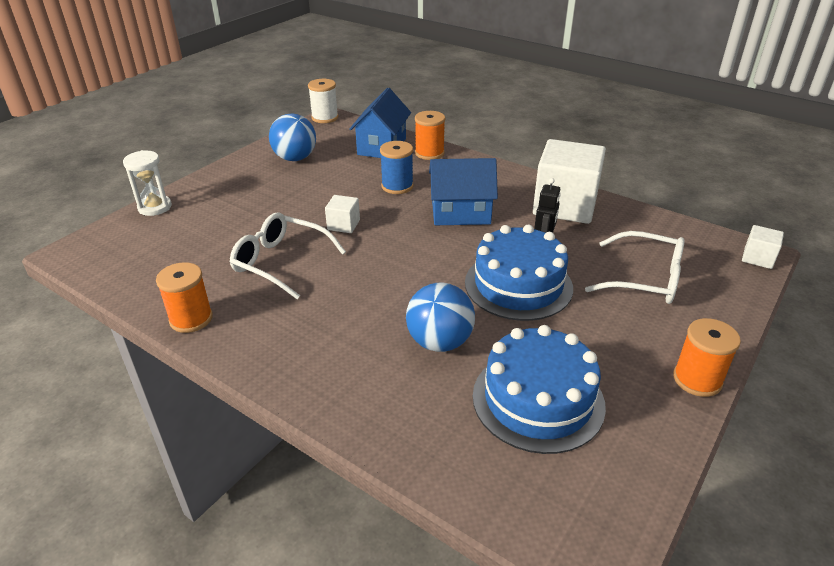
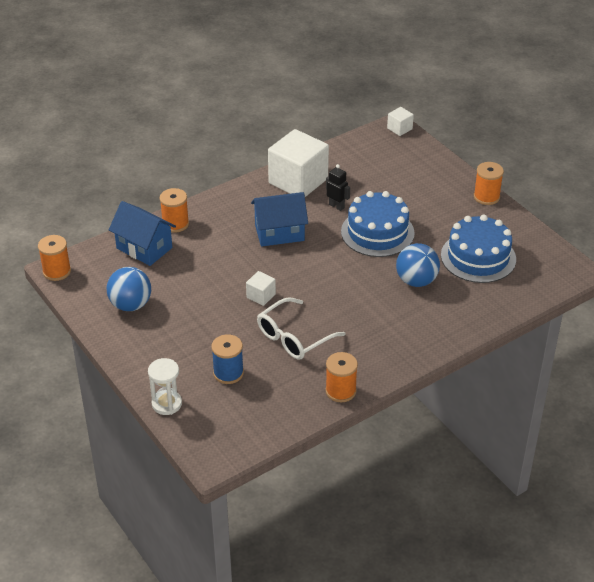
camera: 70 degrees left, 5 degrees up
white spool [308,79,338,123] -> orange spool [38,235,71,281]
blue spool [380,141,414,194] -> blue spool moved to [211,334,244,384]
blue house [429,158,498,225] -> blue house turned 60 degrees clockwise [251,192,308,247]
white glasses [585,231,684,304] -> none

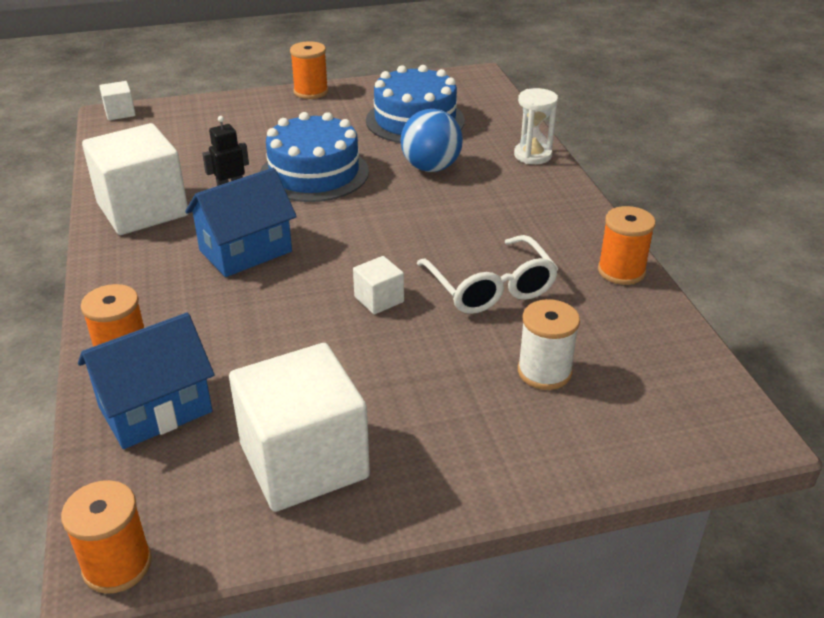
camera: 70 degrees left, 5 degrees down
blue ball [106,267,151,311] -> white cube [229,343,370,512]
white hourglass [148,358,182,415] -> white hourglass moved to [514,88,558,164]
blue spool [211,334,244,384] -> white spool [518,299,580,390]
blue house [251,192,308,247] -> blue house turned 45 degrees clockwise [185,168,297,277]

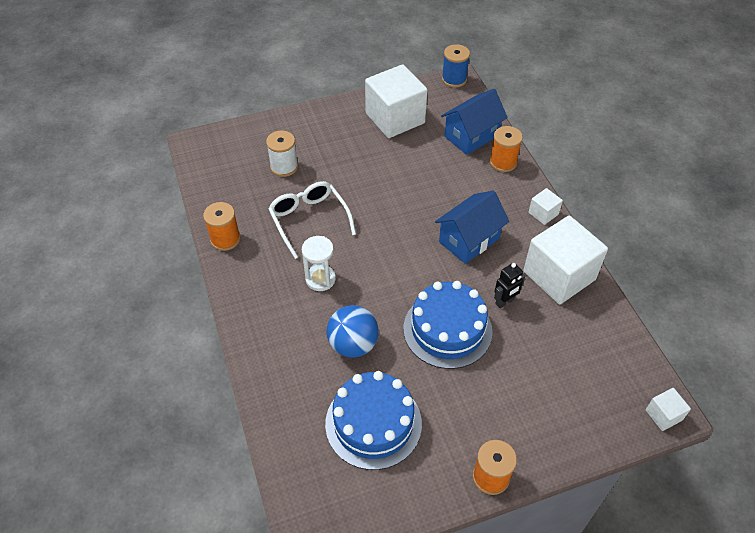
camera: 175 degrees right, 15 degrees up
orange spool [61,480,152,594] -> blue spool [442,44,470,88]
white cube [353,256,404,314] -> white cube moved to [529,188,563,225]
white hourglass [514,88,558,164] -> white hourglass moved to [302,236,336,291]

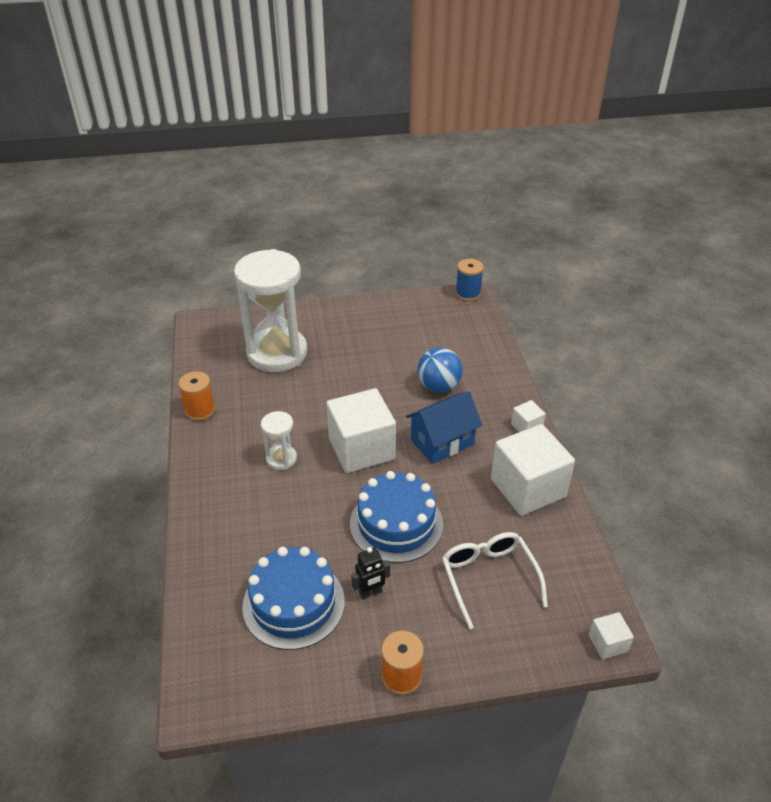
camera: 10 degrees right, 10 degrees down
white spool [266,131,298,177] -> white hourglass [234,249,307,372]
white glasses [268,181,356,259] -> white glasses moved to [442,532,548,629]
blue ball [327,305,379,358] -> blue ball moved to [417,347,463,393]
white cube [365,64,427,138] -> white cube moved to [326,388,396,473]
blue house [441,89,508,155] -> none
orange spool [490,126,523,172] -> none
black robot [494,263,525,308] -> black robot moved to [351,547,390,600]

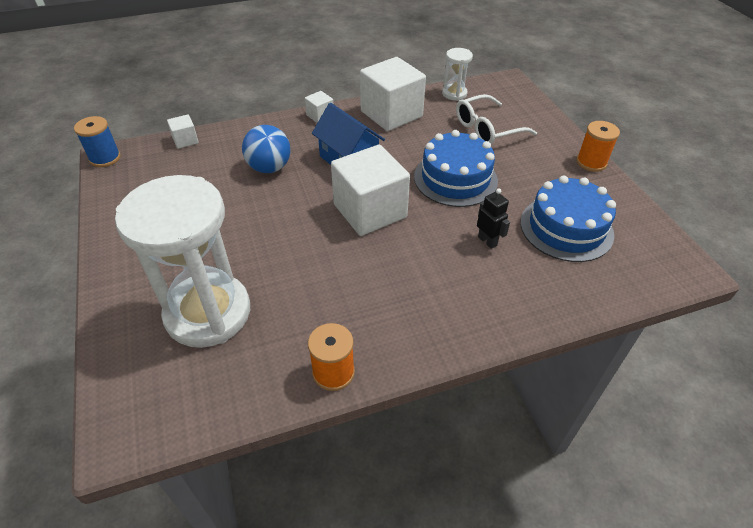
camera: 100 degrees left, 5 degrees up
white hourglass [261,411,297,470] -> white hourglass moved to [442,48,473,101]
black robot [351,547,390,600] -> black robot moved to [477,188,510,249]
white cube [589,612,634,659] -> white cube moved to [167,114,199,149]

